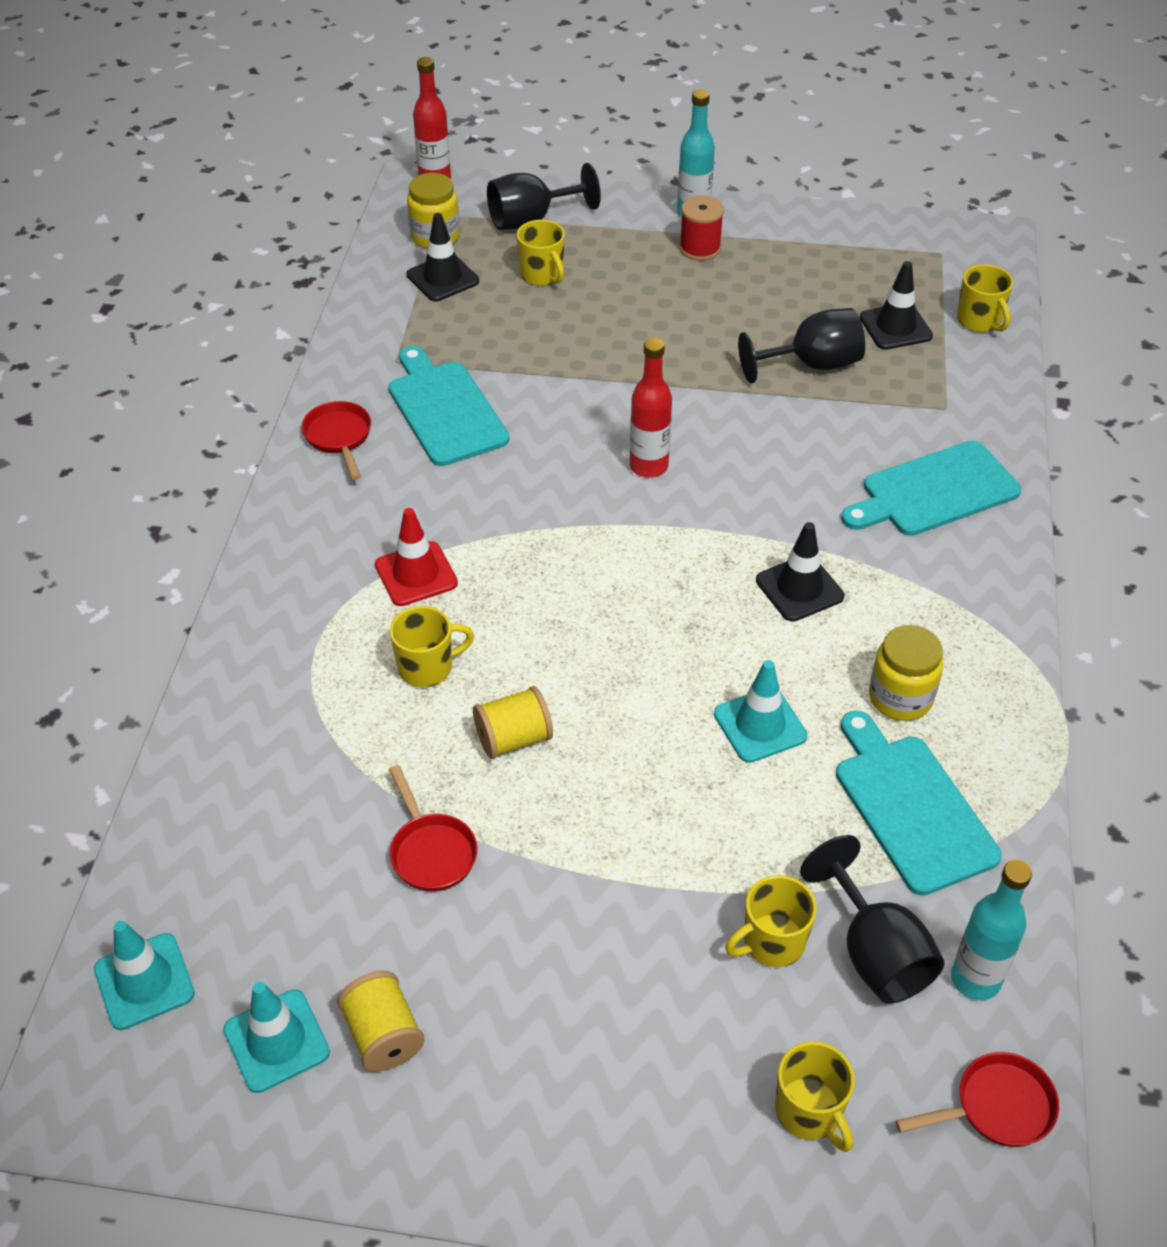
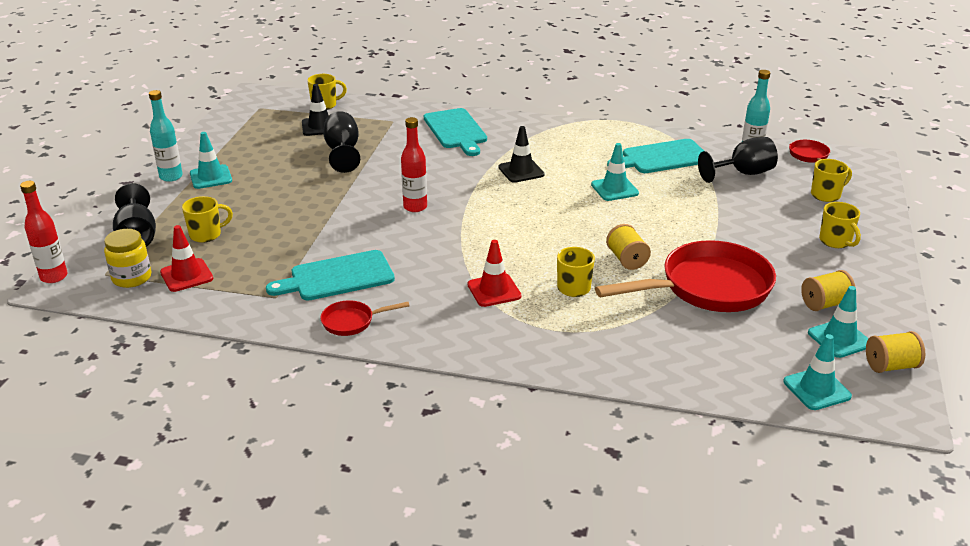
camera: 85 degrees left, 15 degrees down
red pan [389,765,478,892] -> red pan [595,240,776,312], size x2.23
black traffic cone [407,213,479,301] -> red traffic cone [160,225,213,292]
red spool [679,196,724,261] -> turquoise traffic cone [190,132,232,189]
yellow mug [725,875,817,967] -> yellow mug moved to [819,202,861,248]
yellow jar [869,625,943,721] -> none
none -> yellow spool [866,331,925,373]

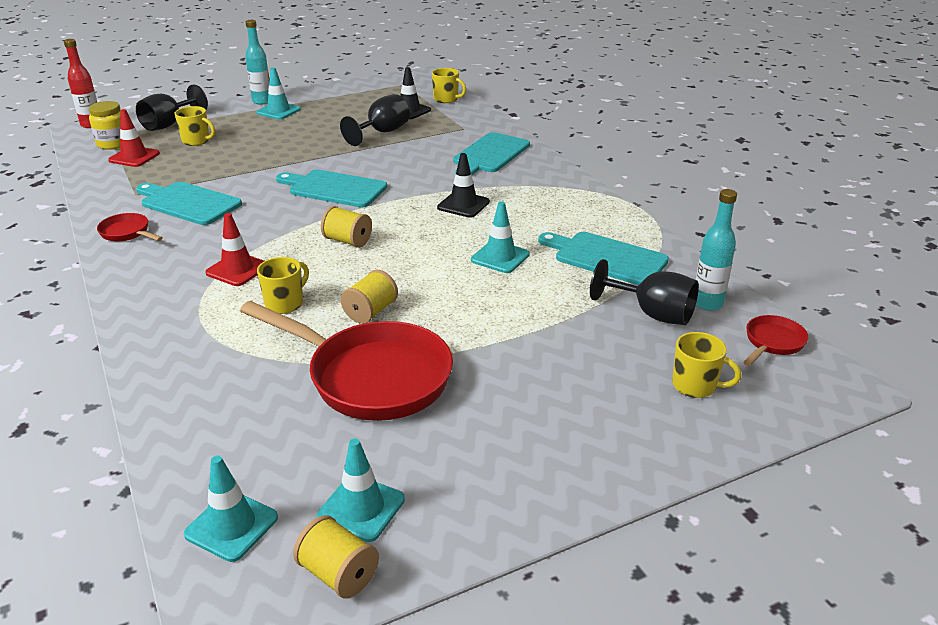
camera: 50 degrees right, 0 degrees up
red bottle [401,117,427,212] -> turquoise cutting board [276,170,387,207]
yellow spool [801,270,855,311] -> yellow spool moved to [321,206,372,248]
yellow mug [819,202,861,248] -> none

